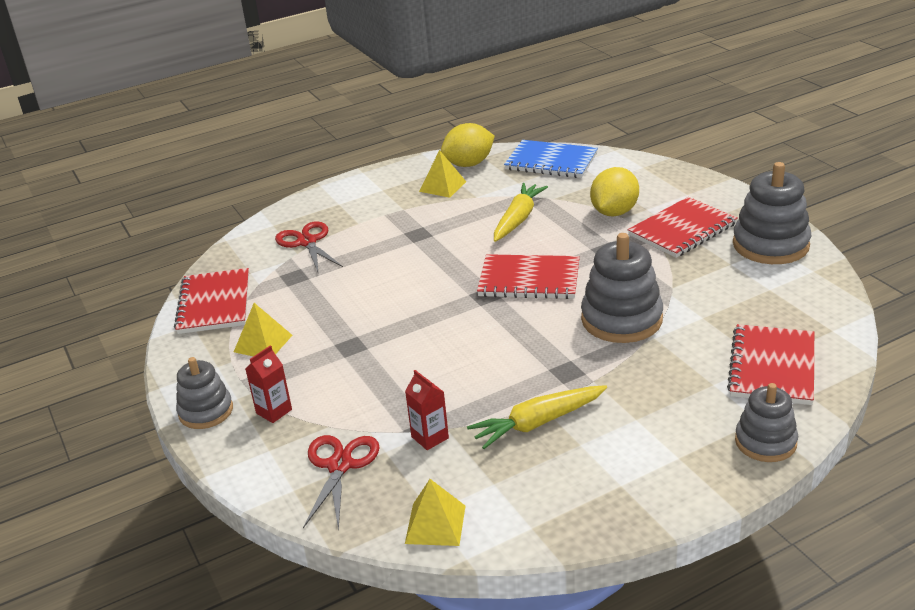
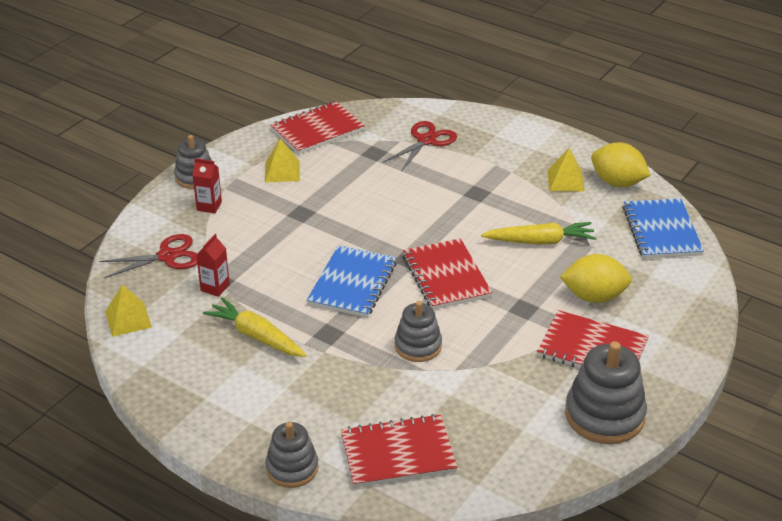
camera: 60 degrees right, 5 degrees up
grey stacking toy [581,233,663,343] -> grey stacking toy [395,301,442,362], size x0.63
none -> blue notebook [307,245,397,318]

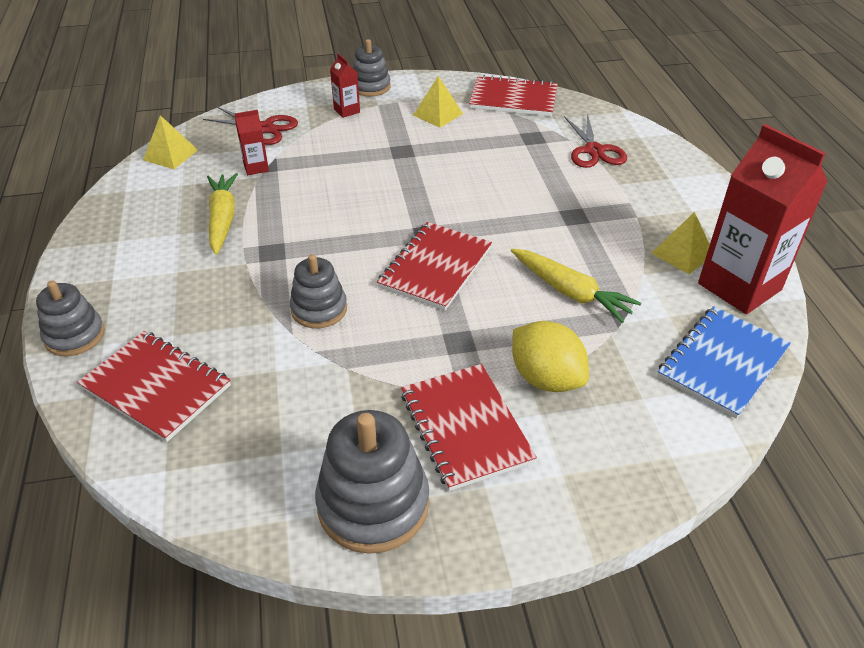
camera: 45 degrees right, 5 degrees up
blue notebook [307,245,397,318] -> none
red scissors [383,121,457,171] -> red scissors turned 90 degrees clockwise [564,113,627,168]
yellow lemon [591,142,651,187] -> red carton [698,124,827,314]

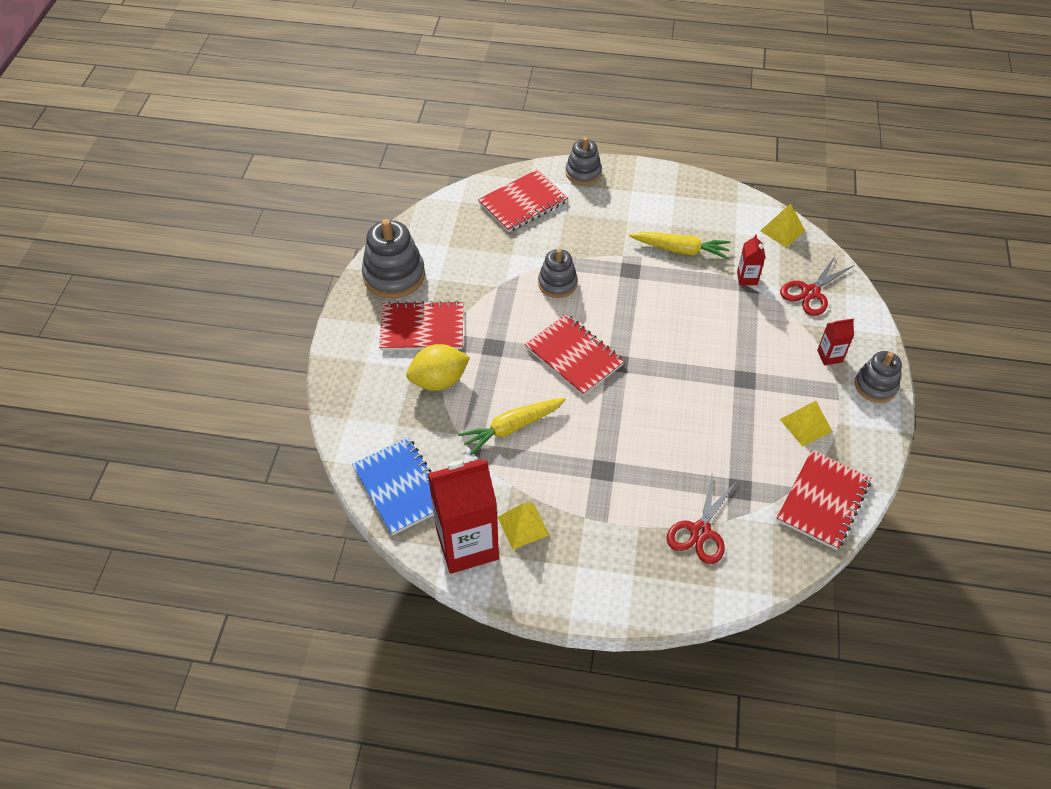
camera: 110 degrees right, 10 degrees up
red scissors [564,113,627,168] -> red scissors turned 75 degrees counterclockwise [667,472,737,564]

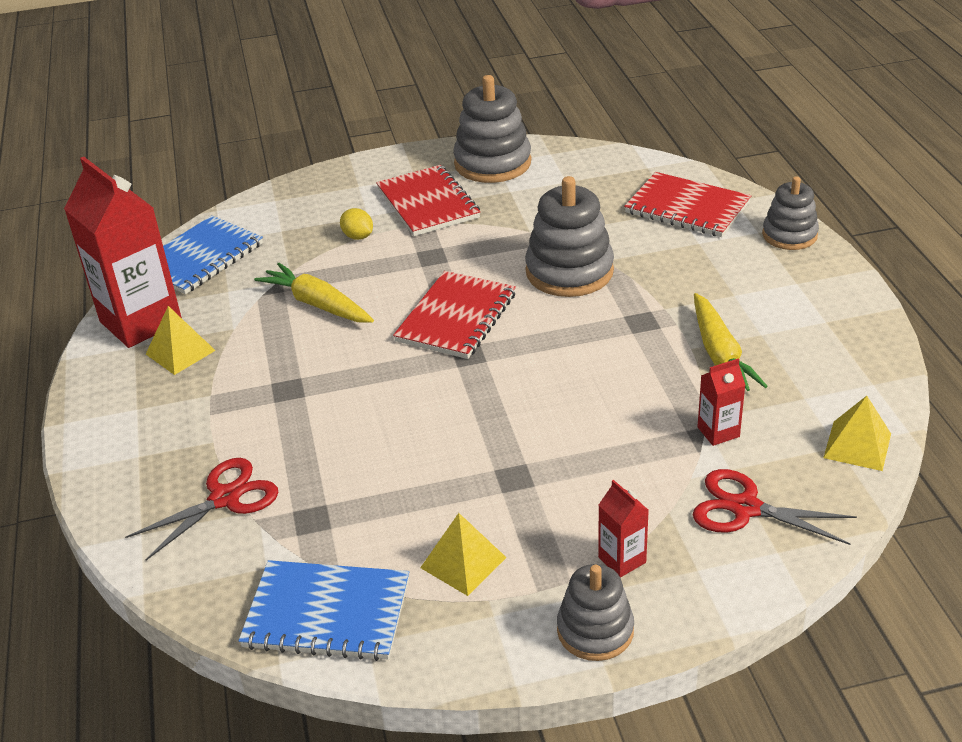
camera: 70 degrees right, 15 degrees down
yellow lemon [406,344,470,391] -> yellow lemon [340,208,373,240], size x0.54
grey stacking toy [538,249,578,298] -> grey stacking toy [525,176,614,297], size x1.58
red scissors [667,472,737,564] -> red scissors turned 135 degrees clockwise [125,458,278,560]
red notebook [776,450,871,550] -> blue notebook [238,560,409,661]

